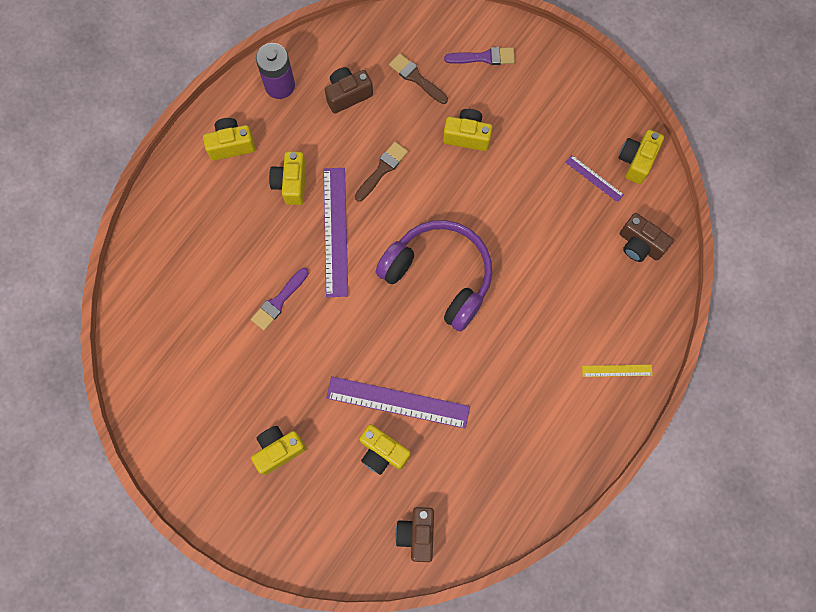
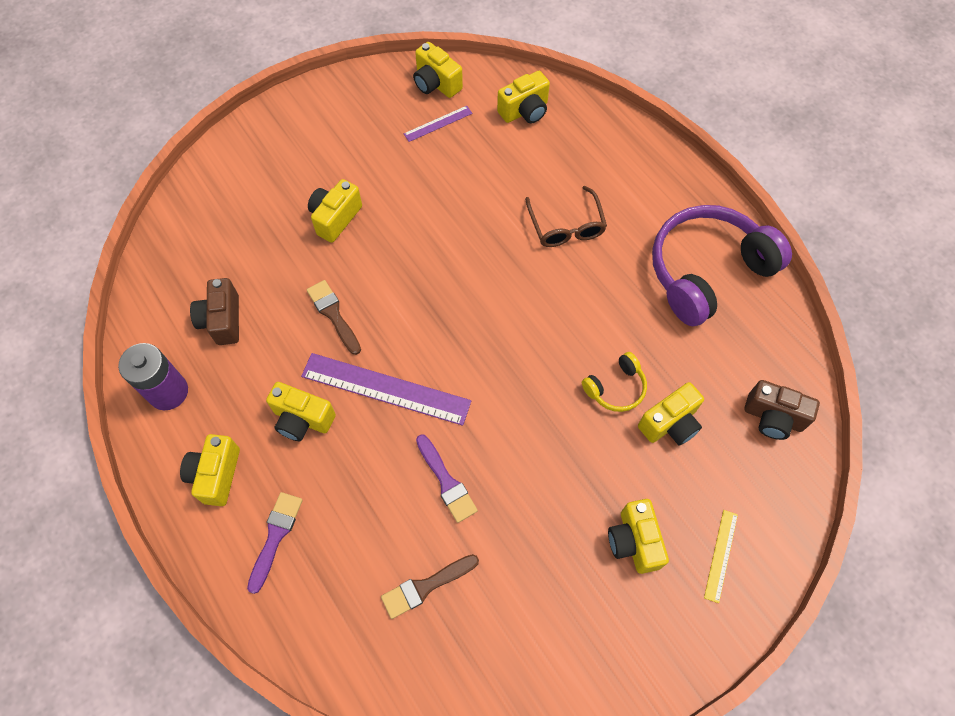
camera: 70 degrees left, 10 degrees down
purple ruler [326,376,470,429] -> yellow headphones [582,352,647,412]
purple headphones [375,220,492,332] -> purple headphones moved to [652,205,792,326]
brown brush [389,53,448,104] -> brown brush moved to [381,554,479,619]
purple brush [444,47,515,65] -> purple brush moved to [247,492,303,594]
yellow ruler [582,365,653,377] -> yellow ruler moved to [704,510,738,603]
brown camera [620,213,674,262] -> yellow camera [497,71,550,124]
none -> brown glasses [525,186,607,247]

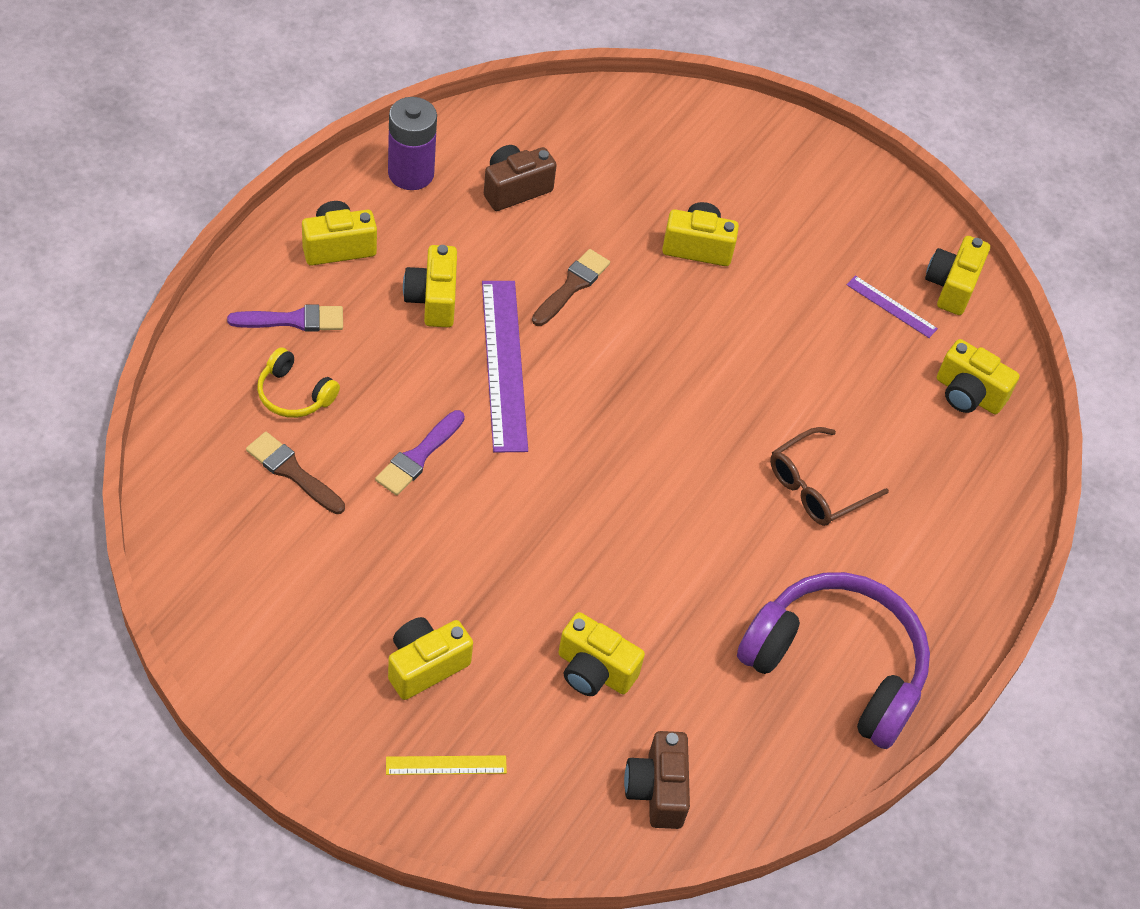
camera: 60 degrees right, 10 degrees down
yellow headphones [582,352,647,412] -> yellow headphones moved to [257,347,340,418]

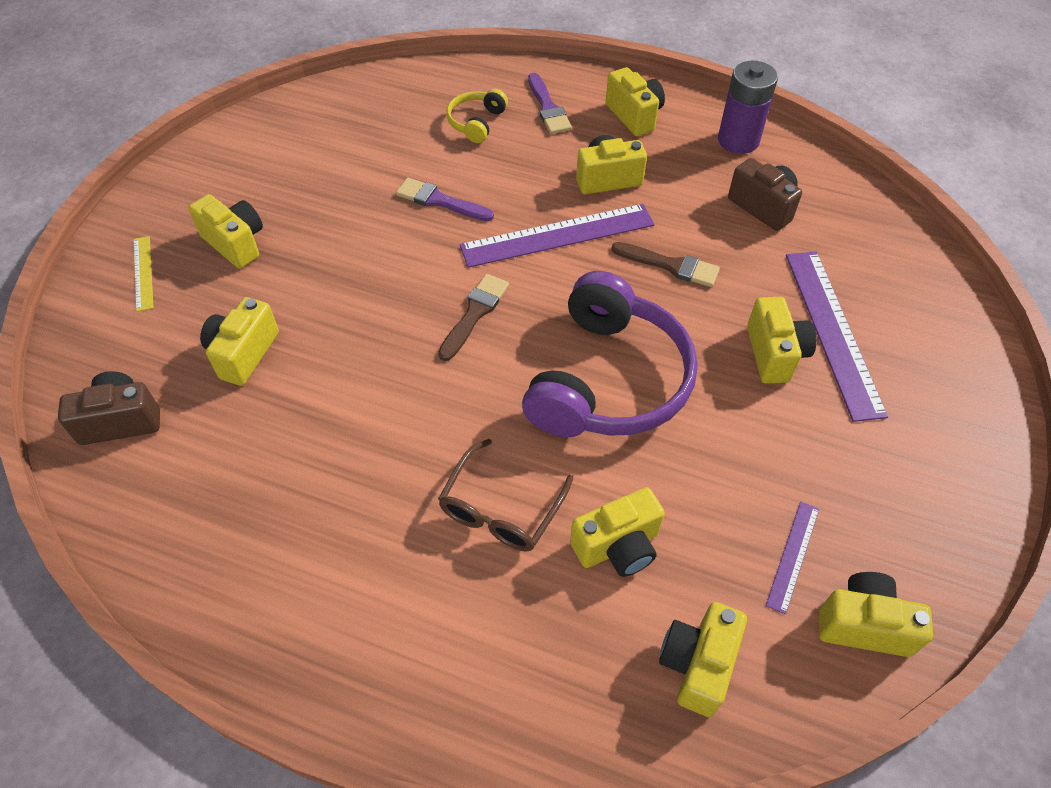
camera: 85 degrees right, 0 degrees up
brown brush [246,432,345,514] -> brown brush moved to [438,274,509,361]
purple headphones [737,572,930,749] -> purple headphones moved to [522,271,698,437]
brown glasses [770,427,889,526] -> brown glasses turned 105 degrees counterclockwise [438,439,573,552]
none -> yellow camera [570,487,665,577]
none -> purple ruler [786,251,888,422]

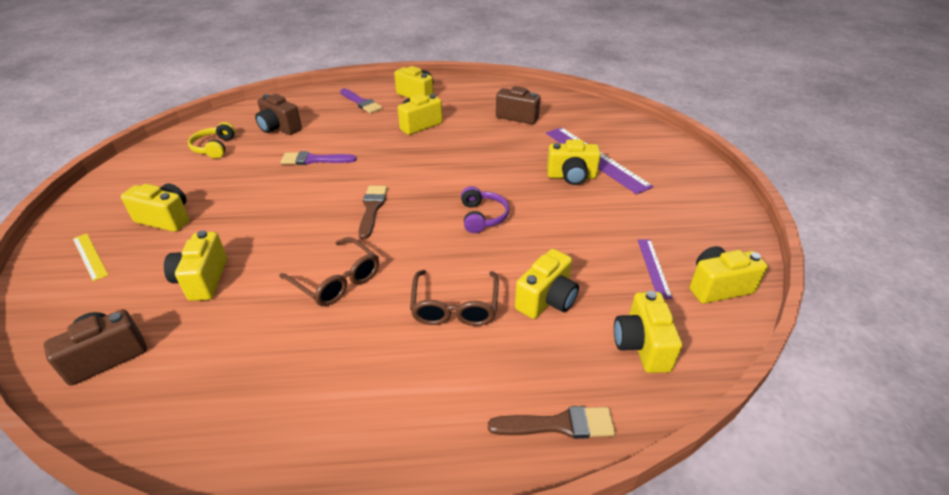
camera: 25 degrees left, 15 degrees down
yellow headphones [446,89,508,143] -> yellow headphones moved to [188,122,236,159]
purple ruler [460,204,655,268] -> none
purple headphones [522,271,698,437] -> purple headphones [461,186,509,233], size x0.45
brown brush [612,242,720,287] -> brown brush moved to [488,406,616,439]
purple battery [718,61,778,154] -> none
yellow camera [747,297,817,384] -> yellow camera turned 120 degrees clockwise [547,139,601,185]
none -> brown camera [255,94,302,135]
none -> brown glasses [279,237,379,306]

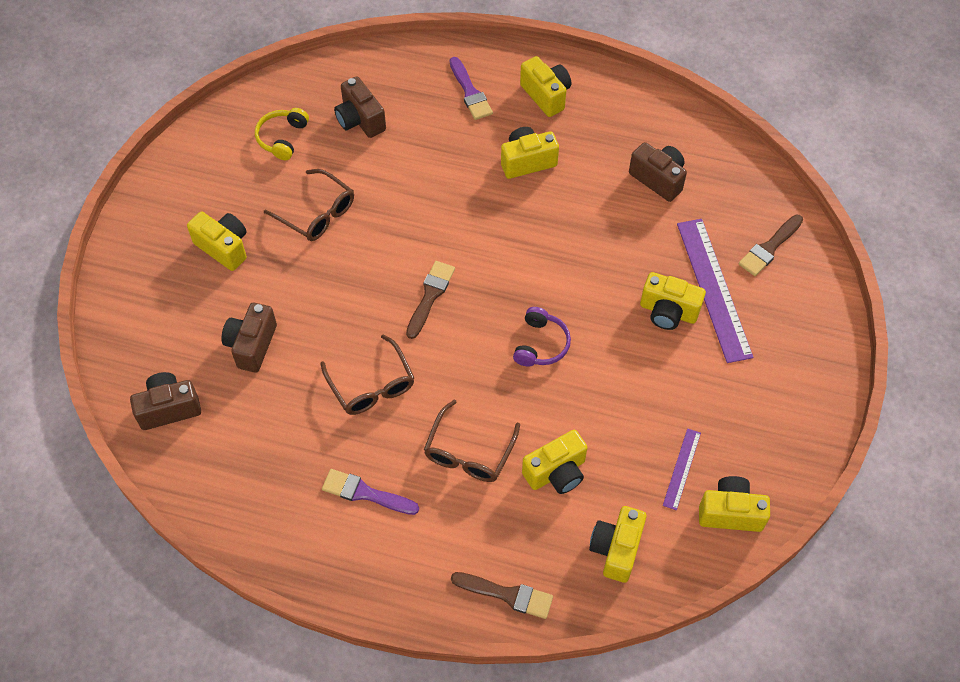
camera: 20 degrees right, 20 degrees up
yellow ruler [73,233,108,282] -> none
yellow camera [164,230,227,301] -> brown camera [222,303,277,372]
purple brush [281,151,357,165] -> purple brush moved to [322,469,419,515]
none -> brown glasses [264,169,354,241]
none -> brown brush [739,215,803,276]

